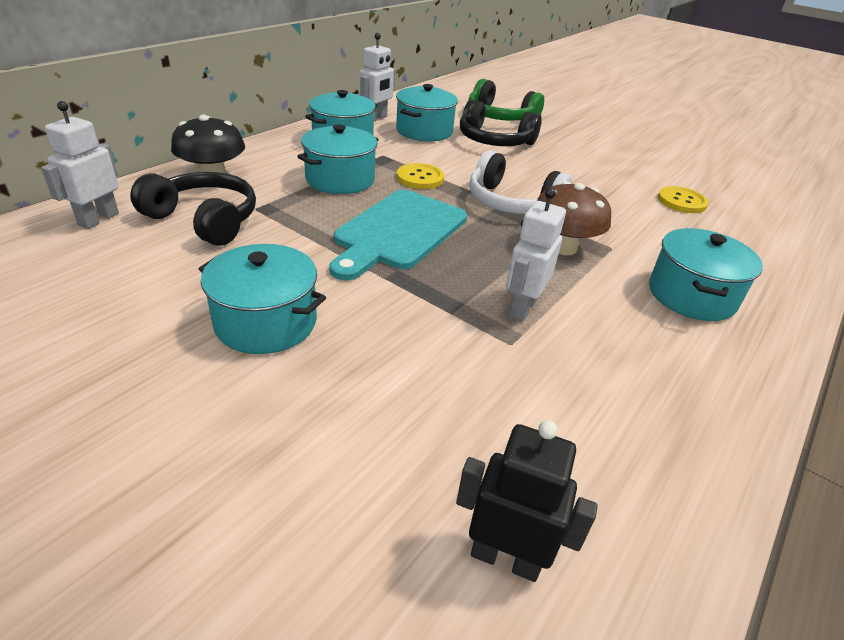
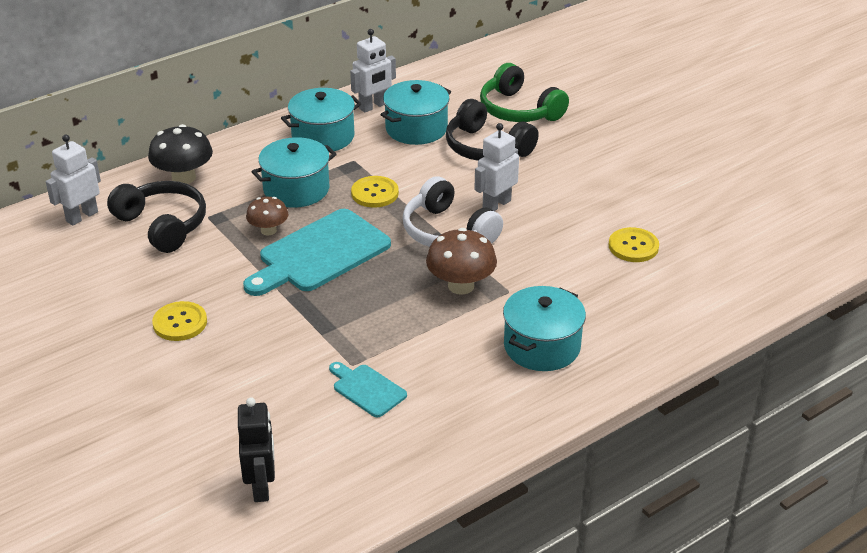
camera: 20 degrees right, 0 degrees up
turquoise pot [199,244,326,354] -> yellow button [152,301,207,341]
black robot [456,420,598,582] -> black robot turned 45 degrees clockwise [238,397,275,502]
white robot [506,188,566,322] -> white robot moved to [474,123,519,211]
none -> brown mushroom [246,197,288,236]
none -> turquoise cutting board [329,362,407,418]

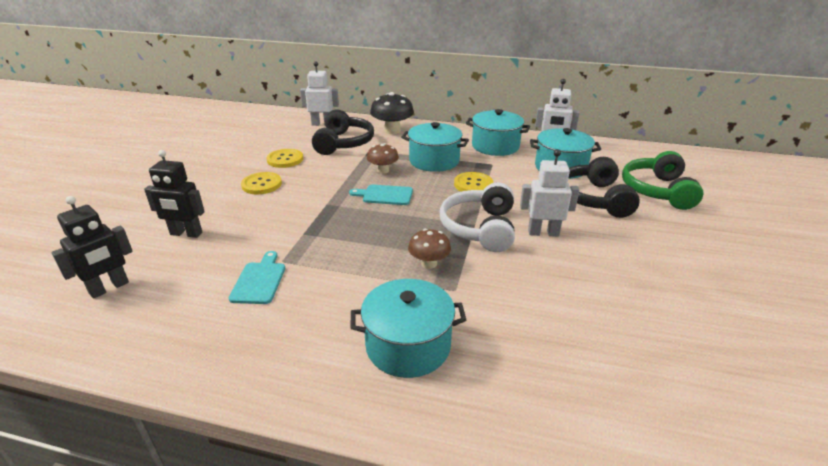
camera: 50 degrees right, 5 degrees down
turquoise cutting board [243,209,391,296] -> turquoise cutting board [349,185,413,205], size x0.50
brown mushroom [426,228,497,295] -> brown mushroom [408,229,451,269], size x0.63
yellow button [609,227,659,262] -> yellow button moved to [267,149,303,168]
none -> black robot [144,150,205,238]

